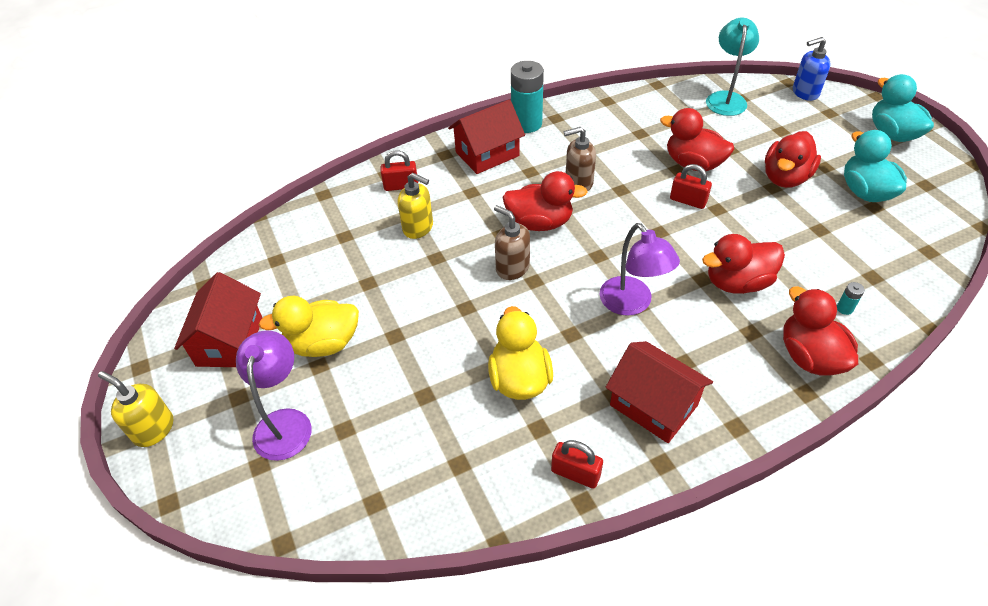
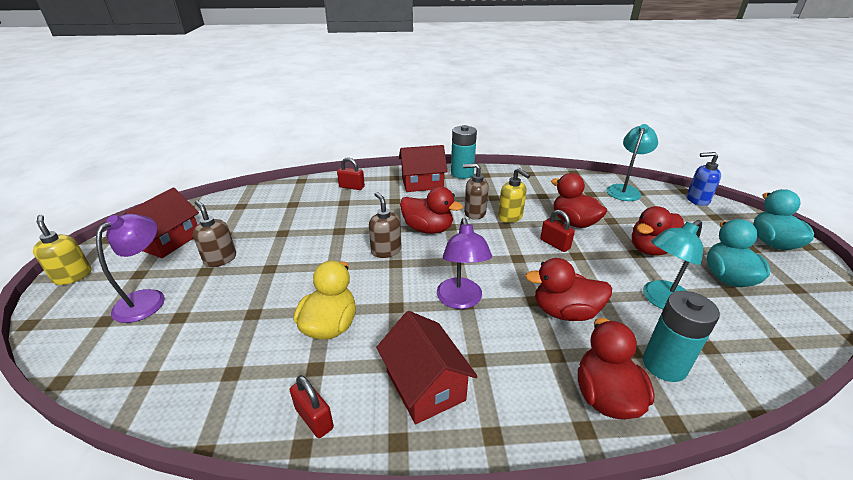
camera: 20 degrees right, 15 degrees down
yellow duck [259,296,359,357] -> brown soap dispenser [193,200,236,267]
yellow soap dispenser [397,173,433,239] -> yellow soap dispenser moved to [498,168,530,223]
turquoise battery [837,282,865,315] -> turquoise battery [643,291,720,382], size x2.49
none -> turquoise lamp [643,220,703,309]

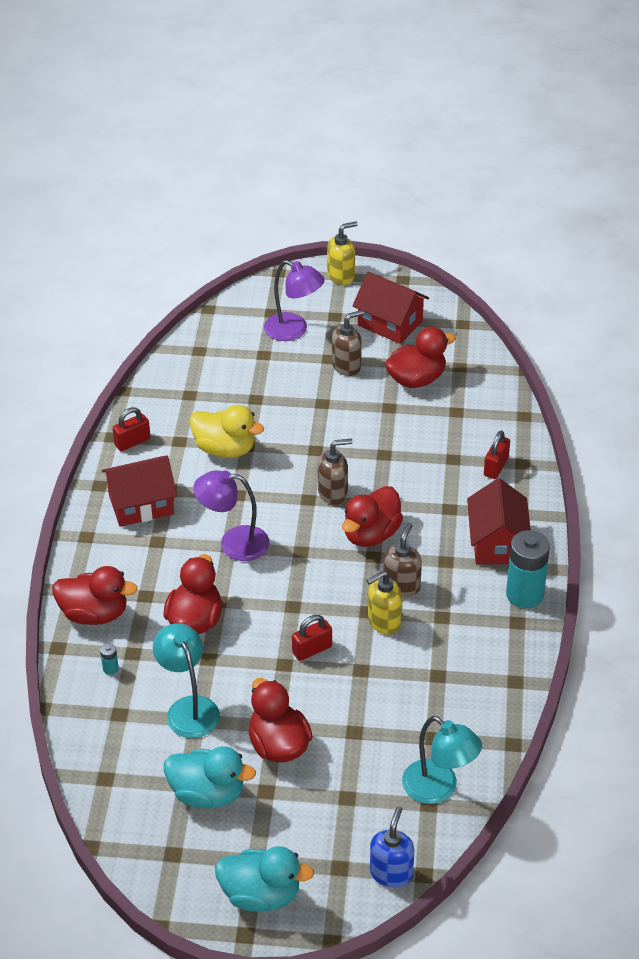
camera: 100 degrees right, 10 degrees up
red duck [551,173,607,228] -> red duck moved to [385,326,456,388]
turquoise battery [643,291,720,382] -> turquoise battery [100,643,119,675], size x0.40

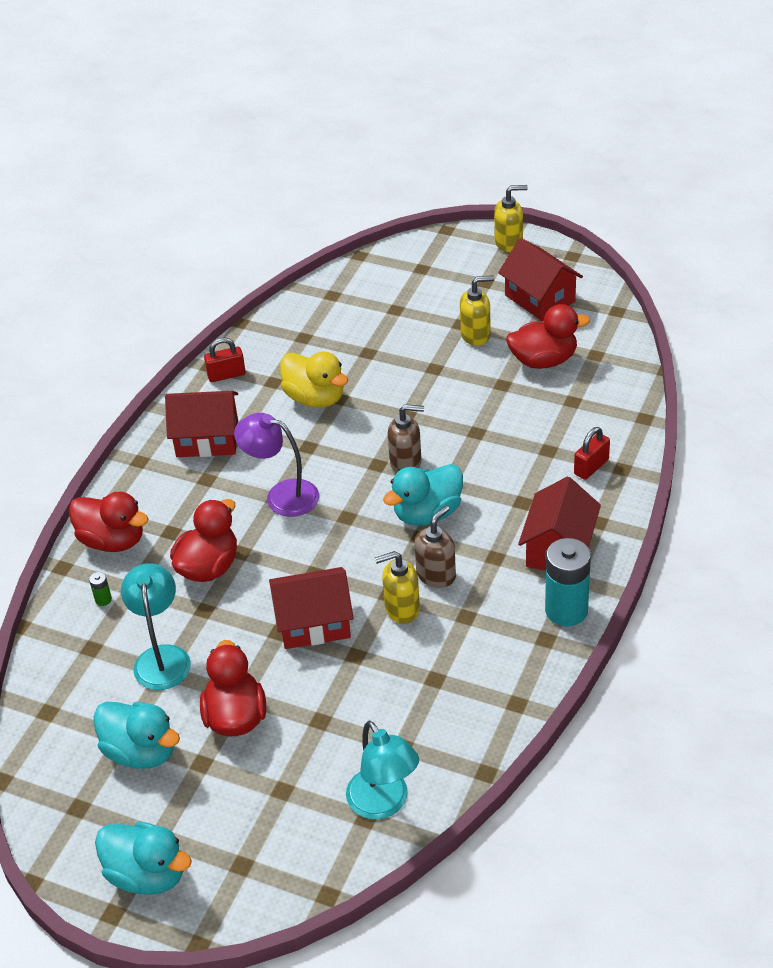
camera: 20 degrees right, 0 degrees up
turquoise battery [100,643,119,675] -> green battery [89,572,112,606]
purple lamp [264,260,325,341] -> none
red padlock [292,615,332,661] -> red house [269,567,354,649]
brown soap dispenser [332,310,364,376] -> yellow soap dispenser [460,275,494,346]
red duck [342,486,403,547] -> turquoise duck [383,464,463,526]
blue soap dispenser [370,806,414,888] -> none

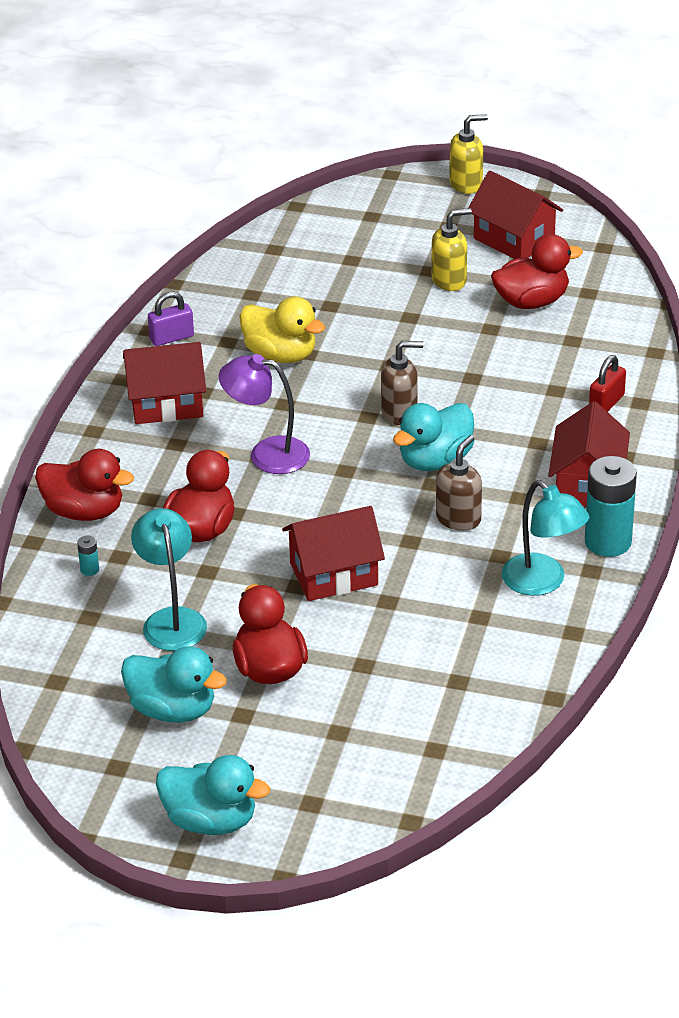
camera: 10 degrees left, 5 degrees down
green battery [89,572,112,606] -> turquoise battery [77,535,99,576]
red padlock [204,337,246,382] -> purple padlock [148,292,194,346]
turquoise lamp [346,720,419,819] -> turquoise lamp moved to [502,480,589,596]
yellow soap dispenser [375,551,420,624] -> none

